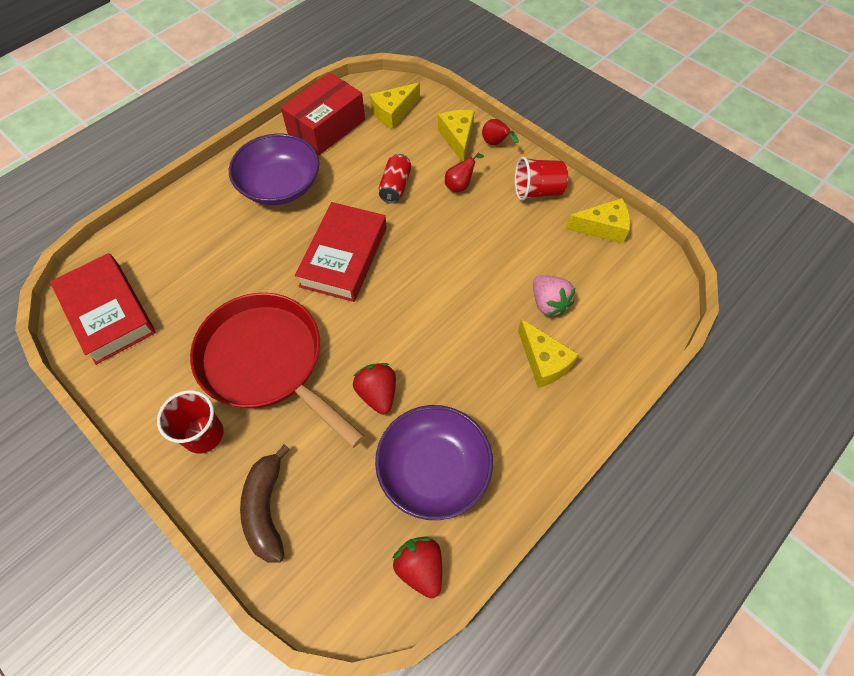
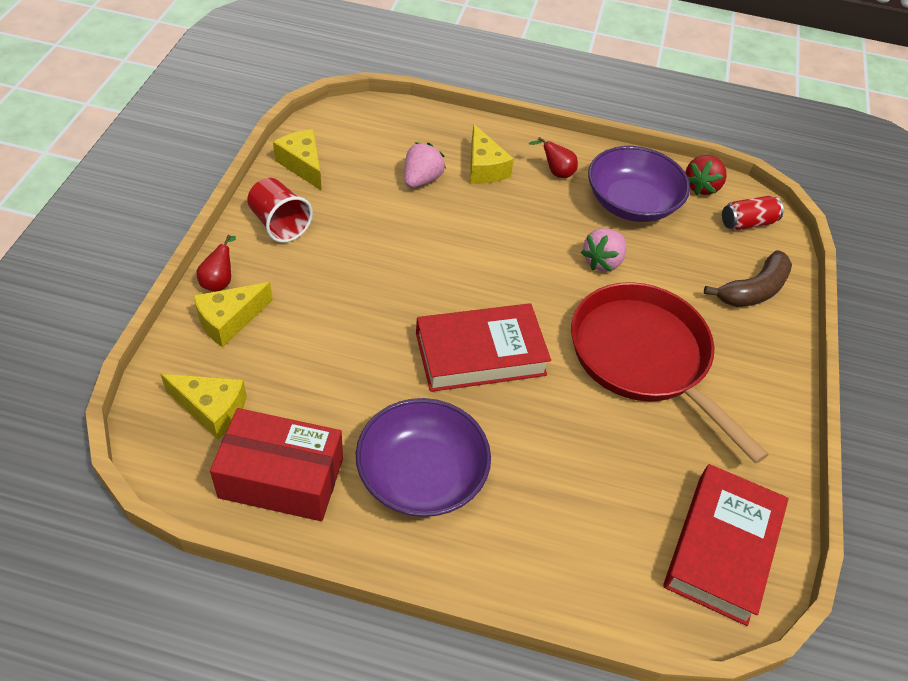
camera: 125 degrees left, 10 degrees down
red cup [157,390,223,453] -> none
red pan [190,293,364,448] -> red pan turned 135 degrees clockwise [571,282,769,464]
red strawberry [353,363,396,415] -> pink strawberry [581,228,626,271]
red can [379,154,412,203] -> red can moved to [722,196,783,231]
red pear [445,152,484,192] -> red pear moved to [529,137,578,178]
yellow cheese [518,319,579,388] -> yellow cheese turned 135 degrees clockwise [470,124,514,184]

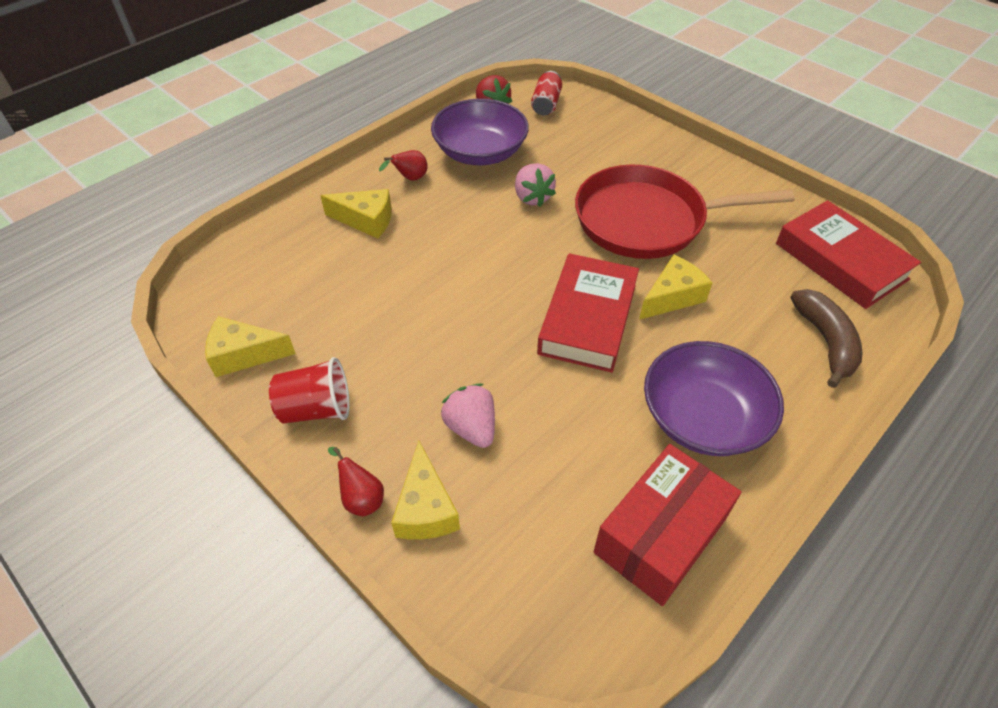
camera: 55 degrees left, 0 degrees up
yellow cheese [160,374,247,439] -> yellow cheese moved to [639,255,712,320]
pink strawberry [404,142,446,188] -> pink strawberry moved to [441,383,495,448]
brown banana [704,250,792,307] -> brown banana moved to [790,289,863,388]

